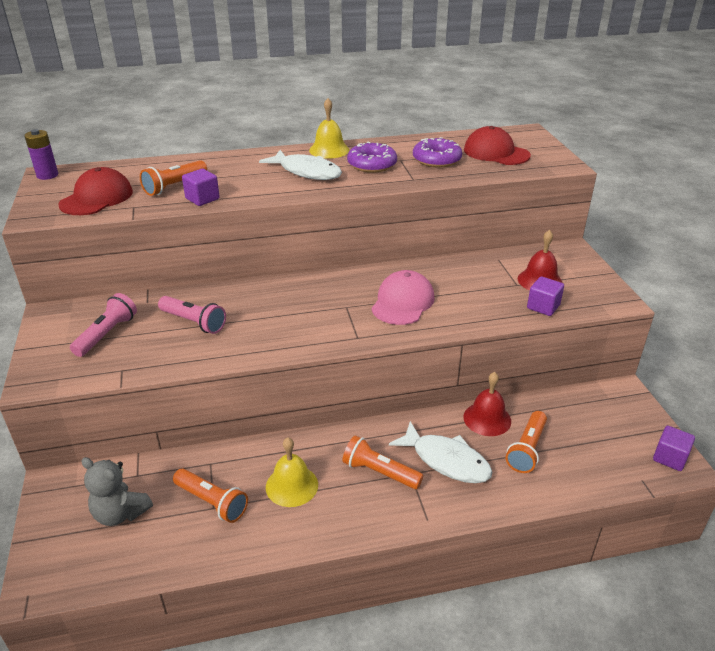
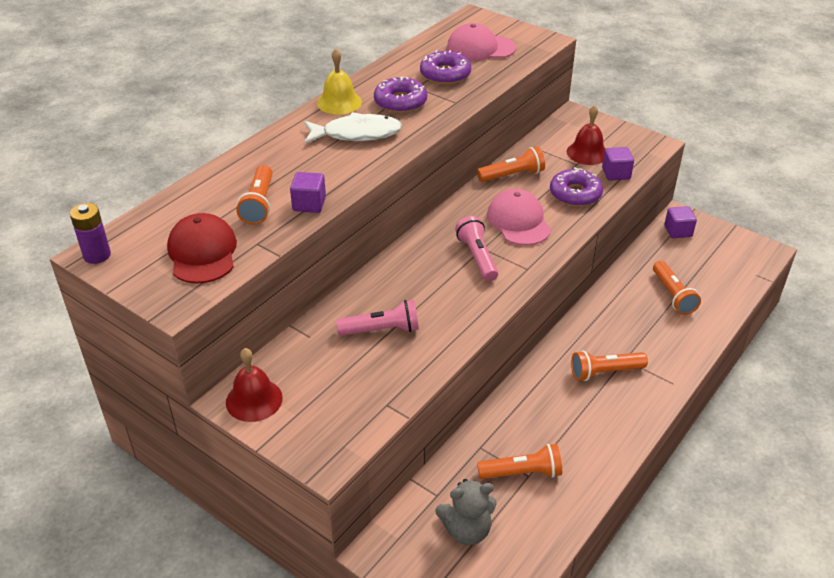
camera: 40 degrees left, 5 degrees up
pink flashlight [70,293,137,357] -> pink flashlight moved to [455,216,498,281]
yellow bell [266,437,318,507] -> none
white fish [389,421,493,483] -> none
red cap [464,126,531,165] -> pink cap [447,23,516,61]
red bell [464,372,511,436] -> red bell moved to [226,348,283,422]
purple cube [653,426,695,471] -> purple cube moved to [664,206,697,238]
none -> orange flashlight [477,146,545,182]
none -> purple donut [550,167,603,206]

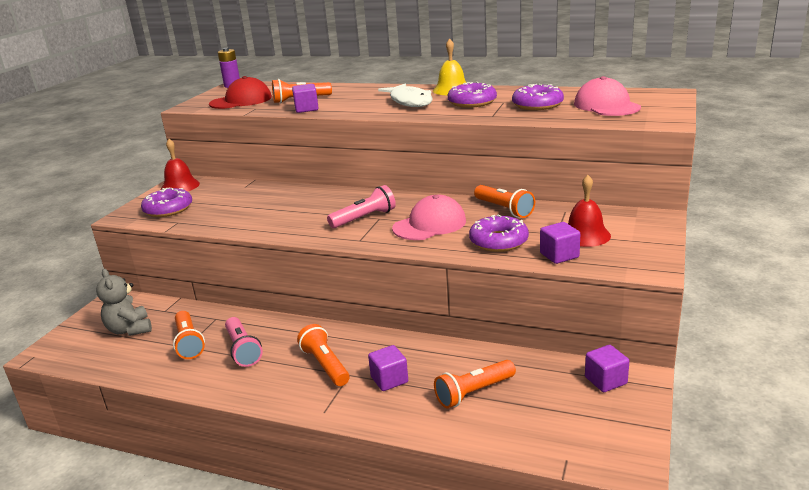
camera: 75 degrees right, 15 degrees down
pink flashlight [336,300,419,336] -> pink flashlight moved to [225,317,263,367]
none -> purple donut [141,188,192,217]
none -> purple cube [368,345,408,391]

